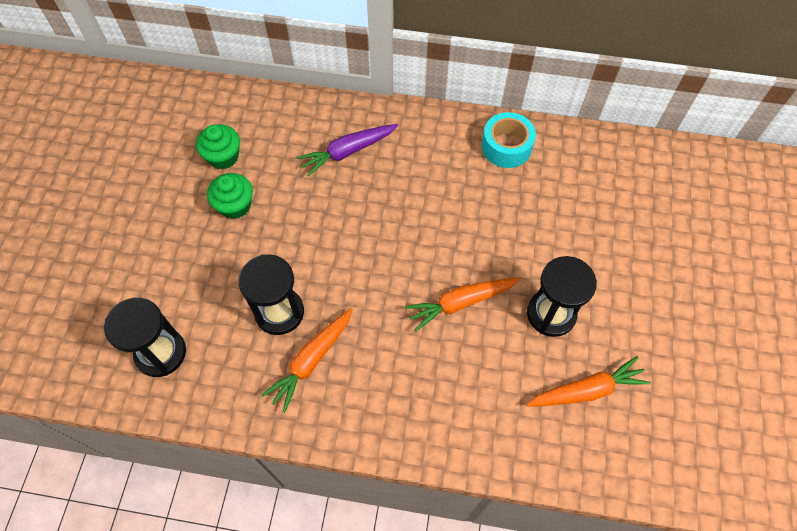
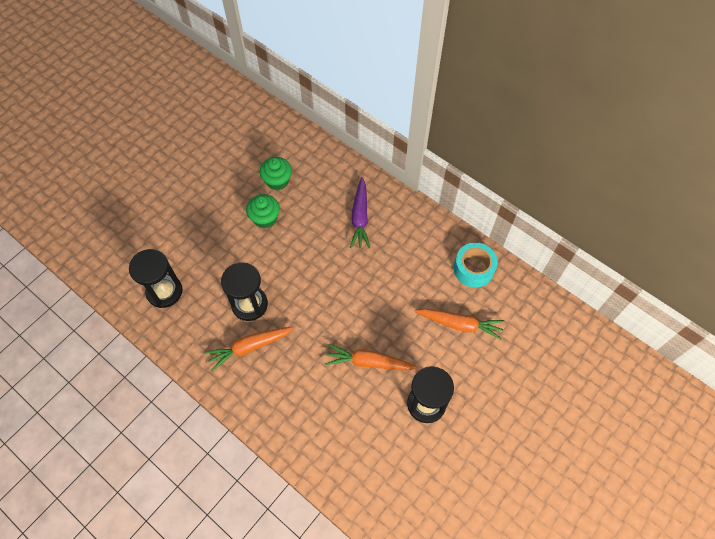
camera: 30 degrees right, 0 degrees up
purple carrot [297,124,398,177] -> purple carrot turned 90 degrees counterclockwise [350,177,370,248]
orange carrot [526,356,651,407] -> orange carrot moved to [415,309,505,340]

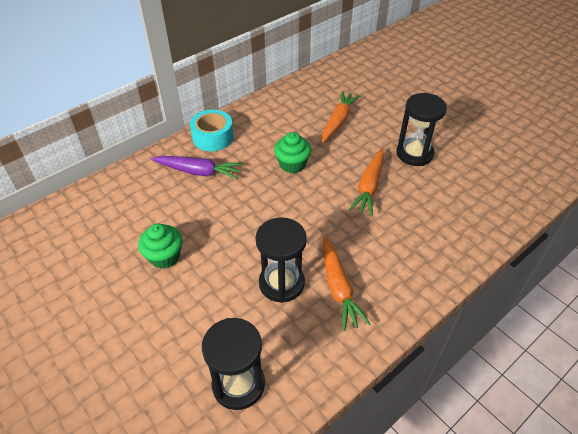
camera: 80 degrees left, 15 degrees down
green cupcake [259,157,292,190] -> green cupcake moved to [274,132,311,173]
turquoise tape [454,243,498,288] -> turquoise tape moved to [190,110,234,151]

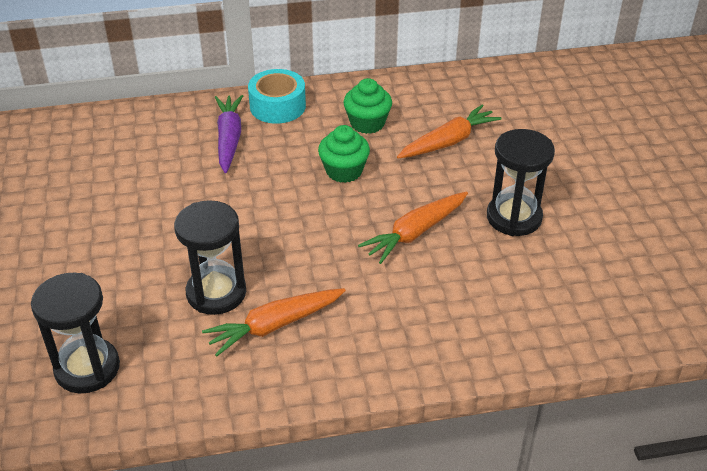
camera: 30 degrees right, 5 degrees down
green cupcake [138,224,183,269] -> green cupcake moved to [343,78,392,134]
purple carrot [151,156,243,179] -> purple carrot turned 135 degrees counterclockwise [215,95,243,173]
orange carrot [323,236,371,331] -> orange carrot turned 45 degrees clockwise [202,288,346,356]

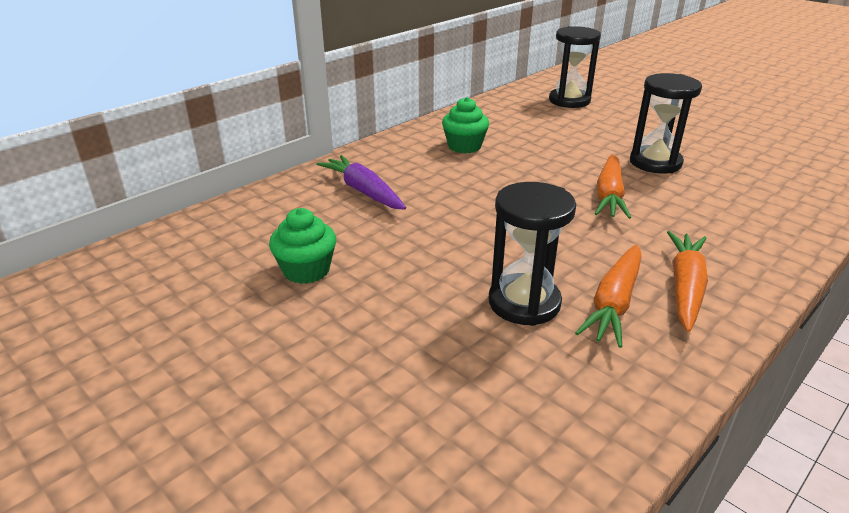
camera: 35 degrees left, 10 degrees down
black hourglass [31,273,120,393] -> black hourglass moved to [549,26,601,108]
turquoise tape [248,69,306,124] -> none
green cupcake [318,125,370,183] -> green cupcake moved to [269,208,336,284]
orange carrot [397,104,502,159] -> orange carrot moved to [667,231,708,332]

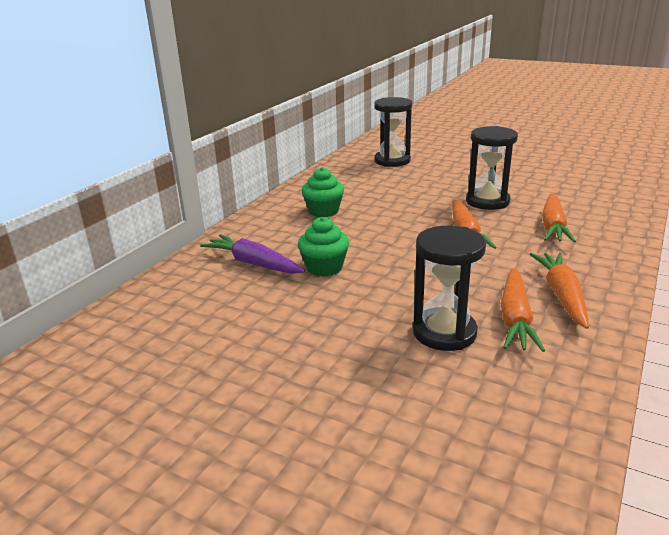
camera: 15 degrees left, 5 degrees down
green cupcake [269,208,336,284] -> green cupcake moved to [298,217,349,277]
none -> orange carrot [542,193,576,243]

